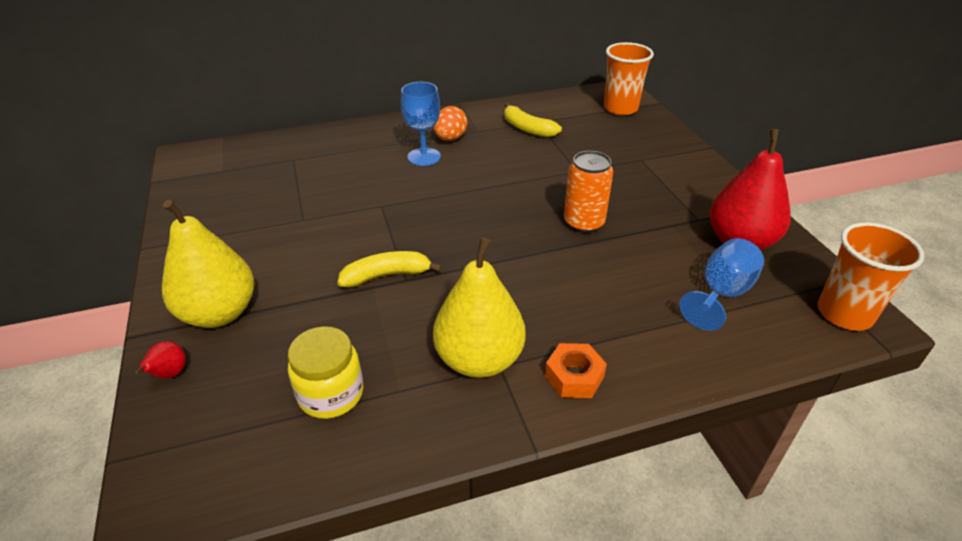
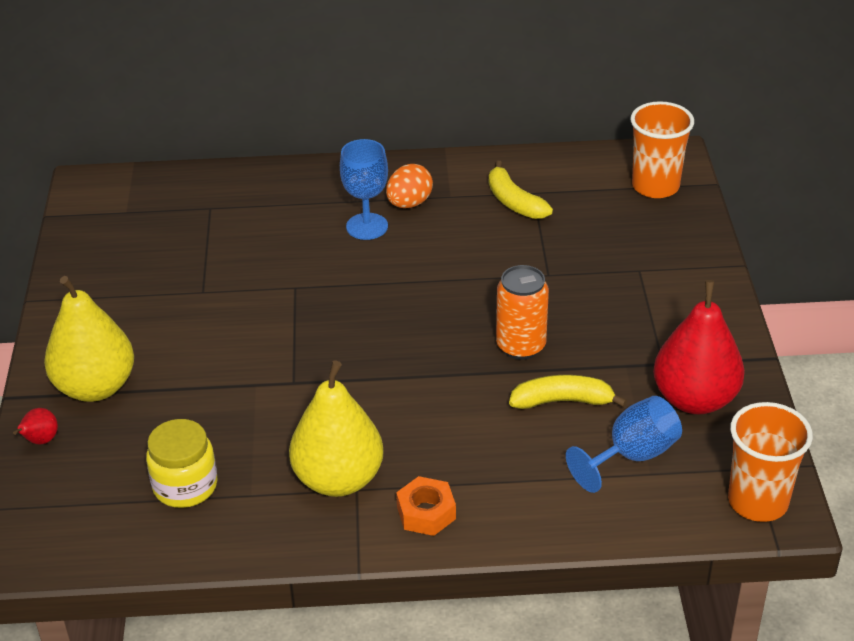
camera: 15 degrees right, 0 degrees up
yellow banana [337,251,442,288] -> yellow banana moved to [509,375,627,409]

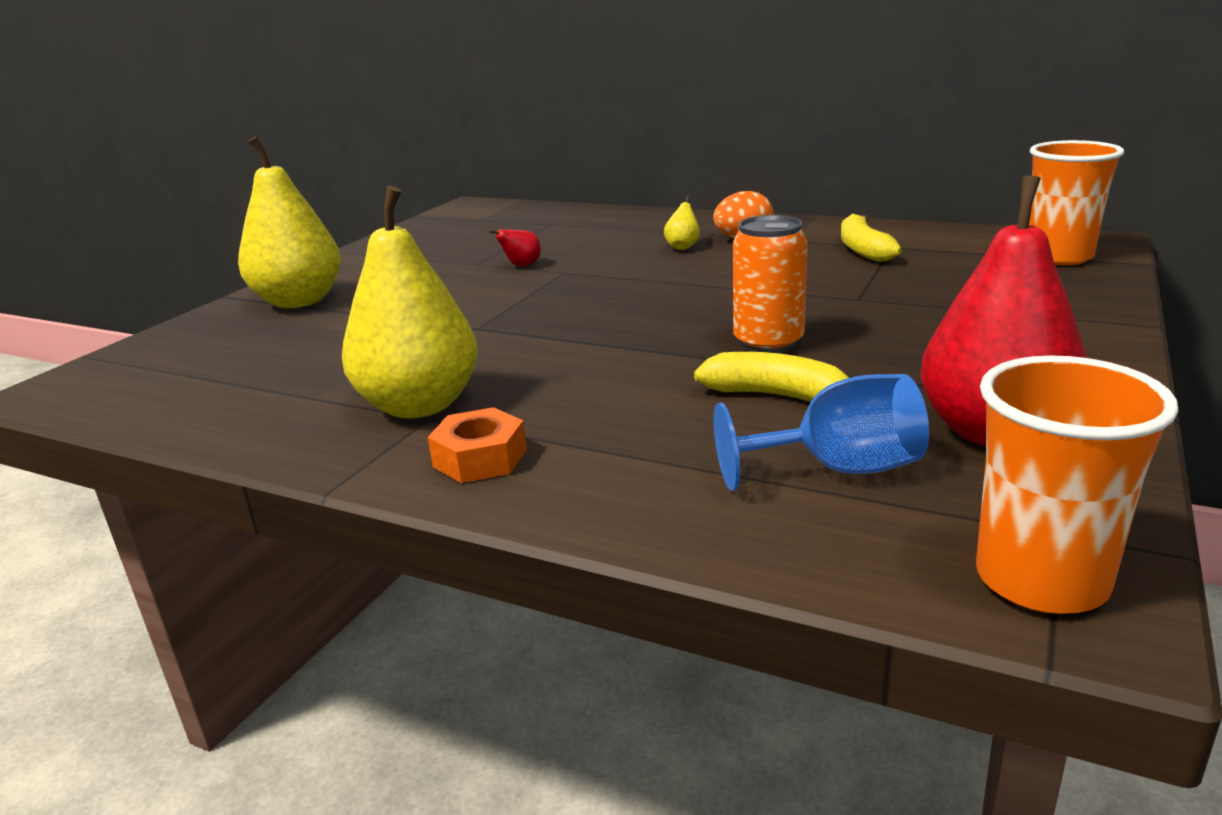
camera: 30 degrees right, 15 degrees down
red pear [13,408,58,444] -> red pear moved to [488,229,541,267]
yellow jar [146,419,217,508] -> none
blue goblet [340,139,388,240] -> yellow pear [664,196,700,250]

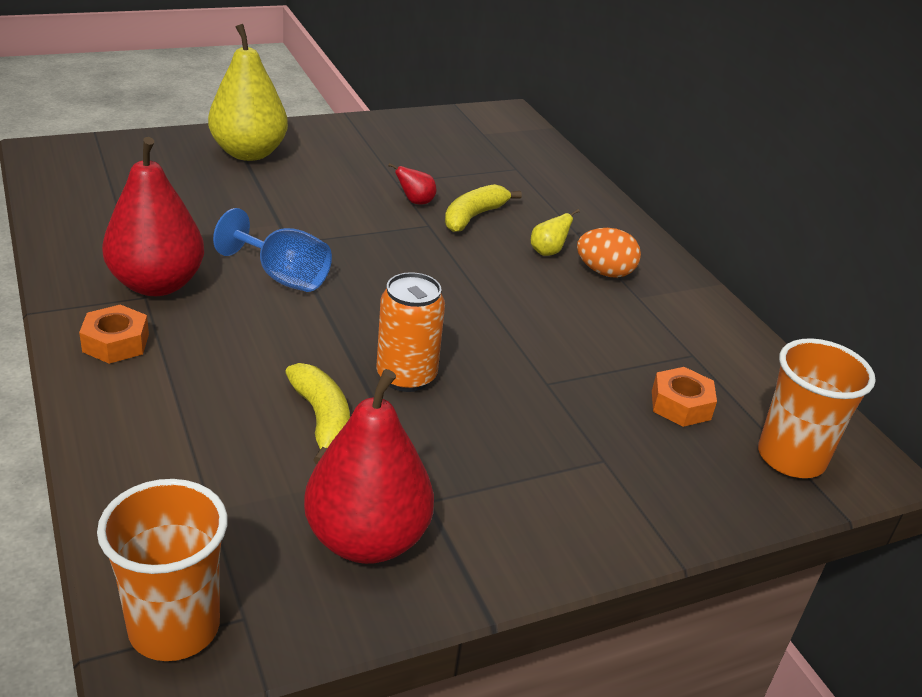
camera: 35 degrees right, 10 degrees up
yellow pear [342,186,478,418] -> red pear [102,137,204,296]
blue goblet [713,374,929,491] -> blue goblet moved to [213,208,332,292]
yellow banana [841,214,902,262] -> yellow banana moved to [445,184,522,232]
none -> orange nut [652,367,717,427]

